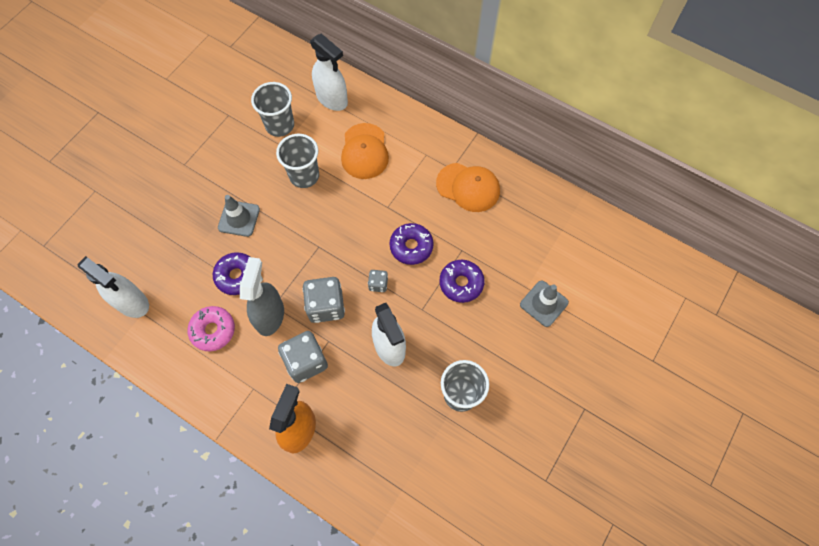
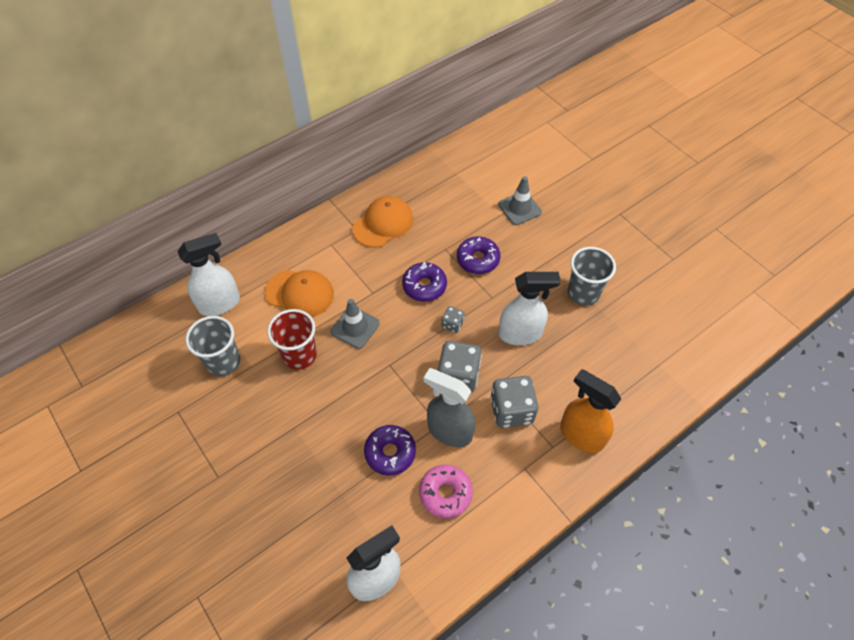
camera: 70 degrees left, 10 degrees down
grey traffic cone [218,195,260,237] -> grey traffic cone moved to [331,299,380,349]
grey cup [276,134,319,188] -> red cup [267,309,317,370]

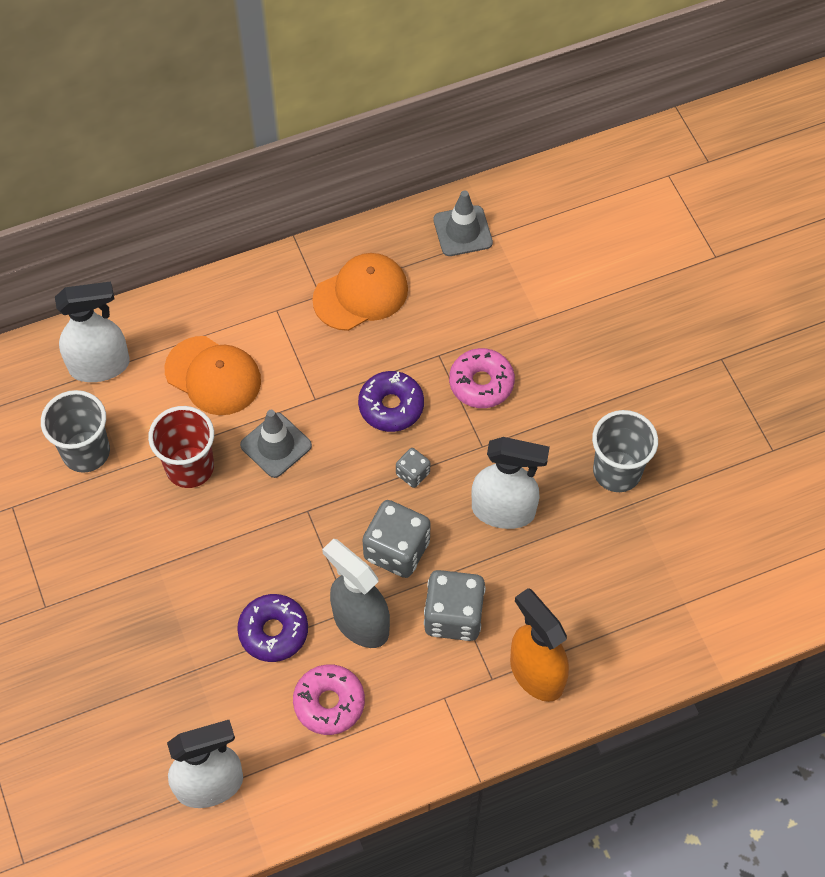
camera: 15 degrees right, 5 degrees up
purple donut [457,237,501,274] -> pink donut [449,348,515,408]
grey traffic cone [498,176,542,225] -> grey traffic cone moved to [433,190,493,256]

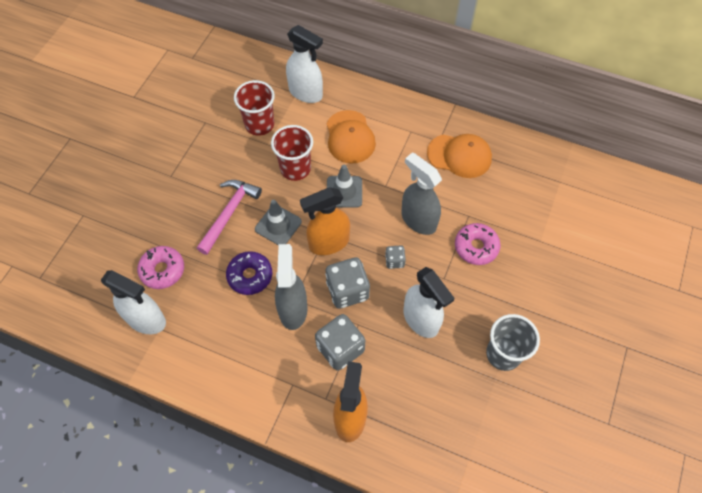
camera: 45 degrees right, 0 degrees up
grey cup [41,390,110,473] -> red cup [234,80,275,136]
pink donut [293,665,365,735] -> pink donut moved to [137,246,184,289]
purple donut [358,371,424,432] -> grey spray bottle [401,152,442,235]
grey traffic cone [433,190,493,256] -> grey traffic cone moved to [255,200,302,245]
none -> pink hammer [197,180,262,255]
none -> orange spray bottle [300,187,350,255]

